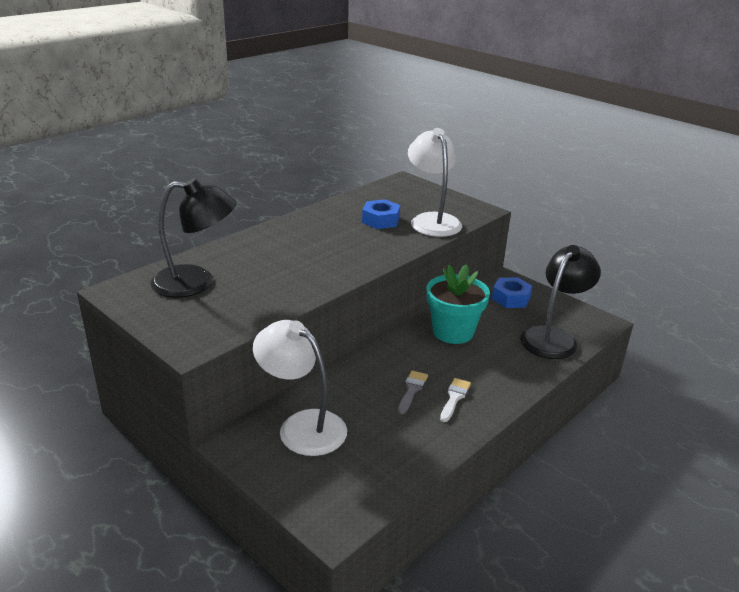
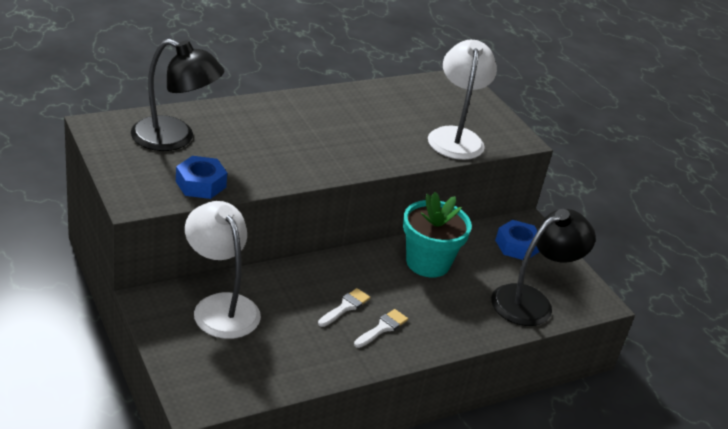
camera: 15 degrees right, 5 degrees up
blue nut [362,199,400,229] -> blue nut moved to [176,156,227,199]
grey brush [398,371,428,414] -> white brush [318,288,370,327]

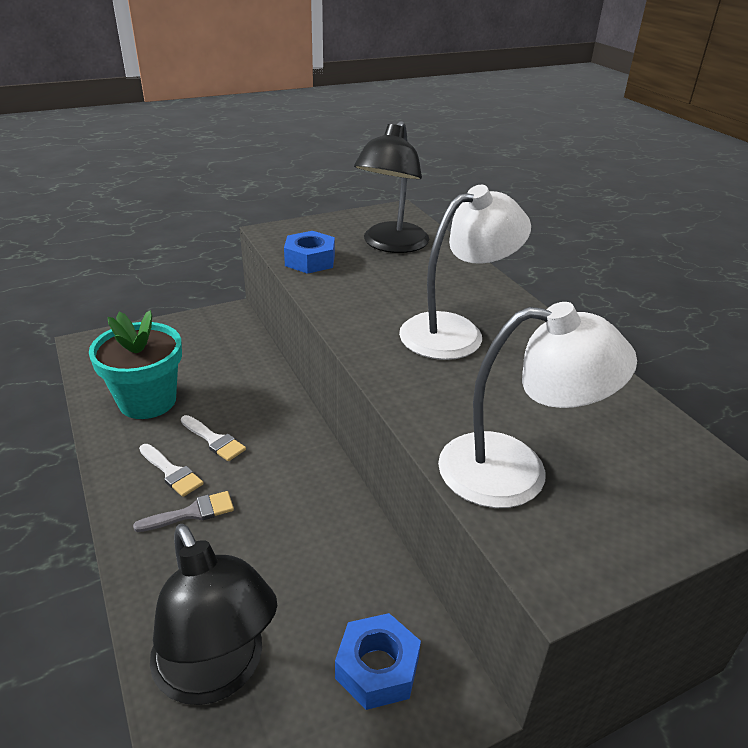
camera: 95 degrees right, 0 degrees up
white lamp [185,201,261,339] -> white lamp moved to [399,185,531,360]
turquoise flower pot [403,192,472,278] -> turquoise flower pot moved to [89,310,182,419]
none -> grey brush [133,491,234,532]

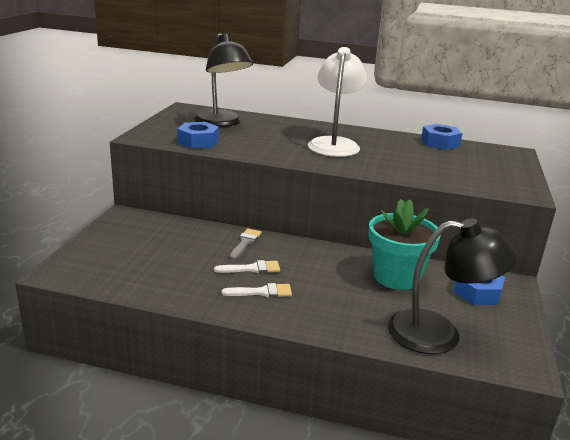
camera: 50 degrees left, 10 degrees down
turquoise flower pot [89,310,182,419] -> turquoise flower pot moved to [368,199,441,290]
grey brush [133,491,234,532] -> grey brush moved to [230,228,262,260]
white lamp [438,302,637,508] -> none
none -> blue nut [421,124,463,150]

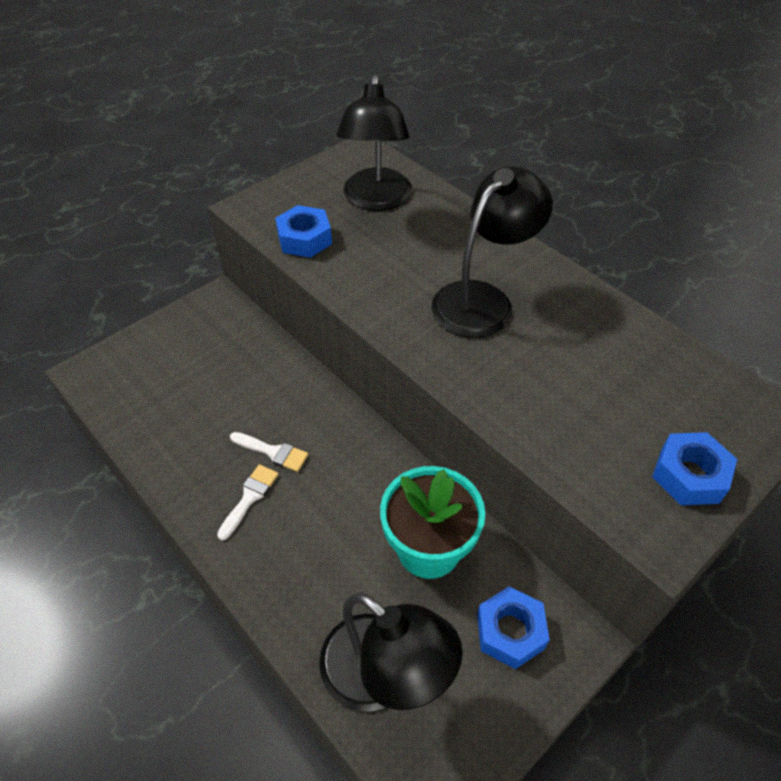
camera: 35 degrees right, 25 degrees up
white brush [221,283,292,298] -> white brush turned 90 degrees counterclockwise [217,464,279,540]
grey brush [230,228,262,260] -> none
white lamp [308,47,367,157] -> black lamp [432,166,553,338]
blue nut [421,124,463,150] -> blue nut moved to [652,432,737,505]

